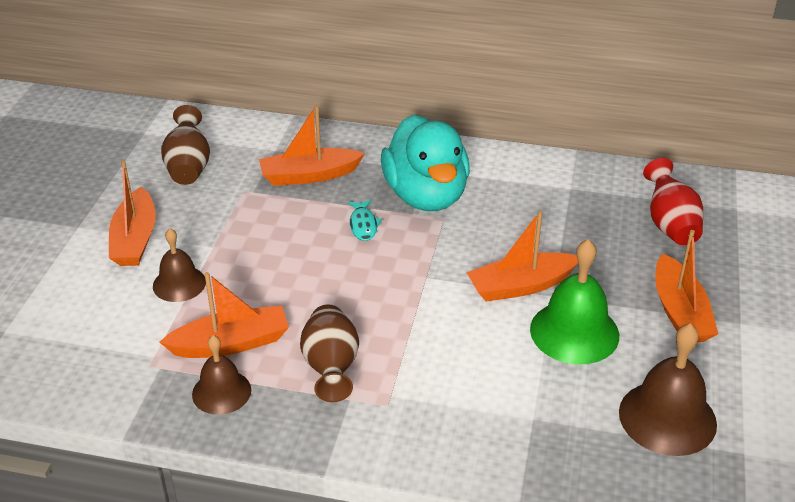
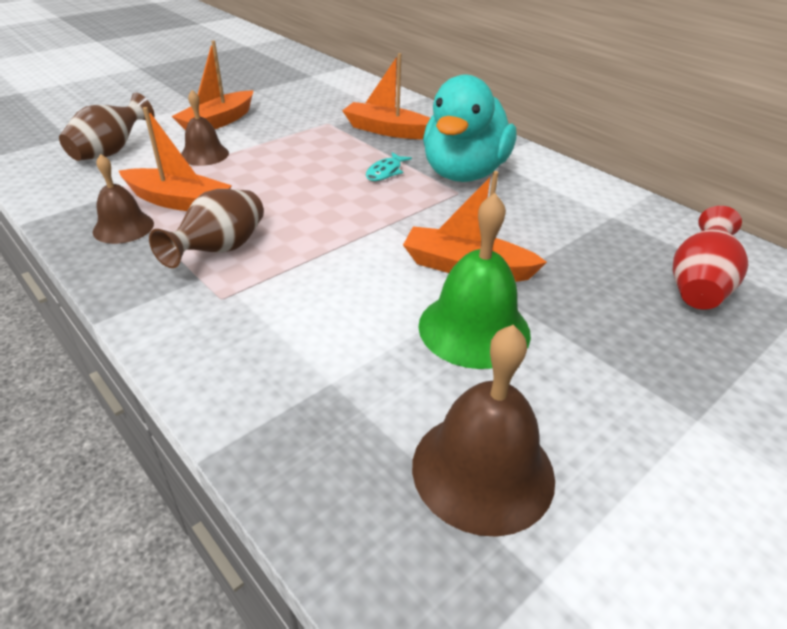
camera: 35 degrees right, 0 degrees up
brown vase [161,105,210,185] -> brown vase moved to [59,93,155,161]
orange boat [655,230,718,342] -> none

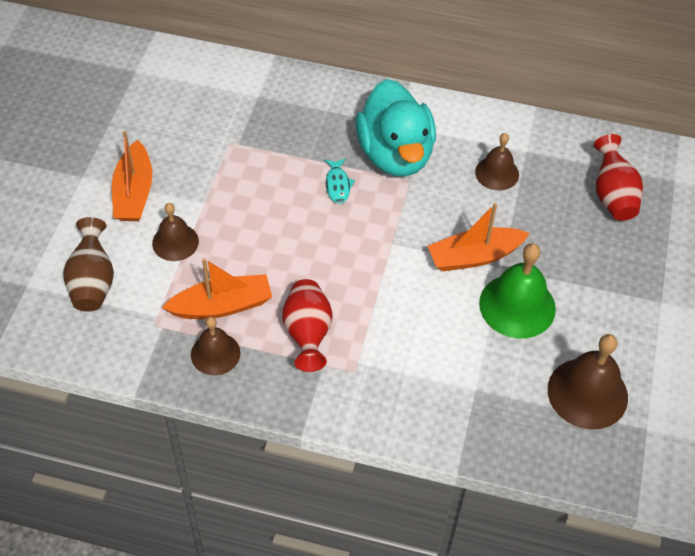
camera: 35 degrees left, 15 degrees up
brown vase [149,189,264,268] -> red vase [282,279,333,372]
orange boat [342,53,430,139] -> none
none -> brown bell [475,133,519,190]

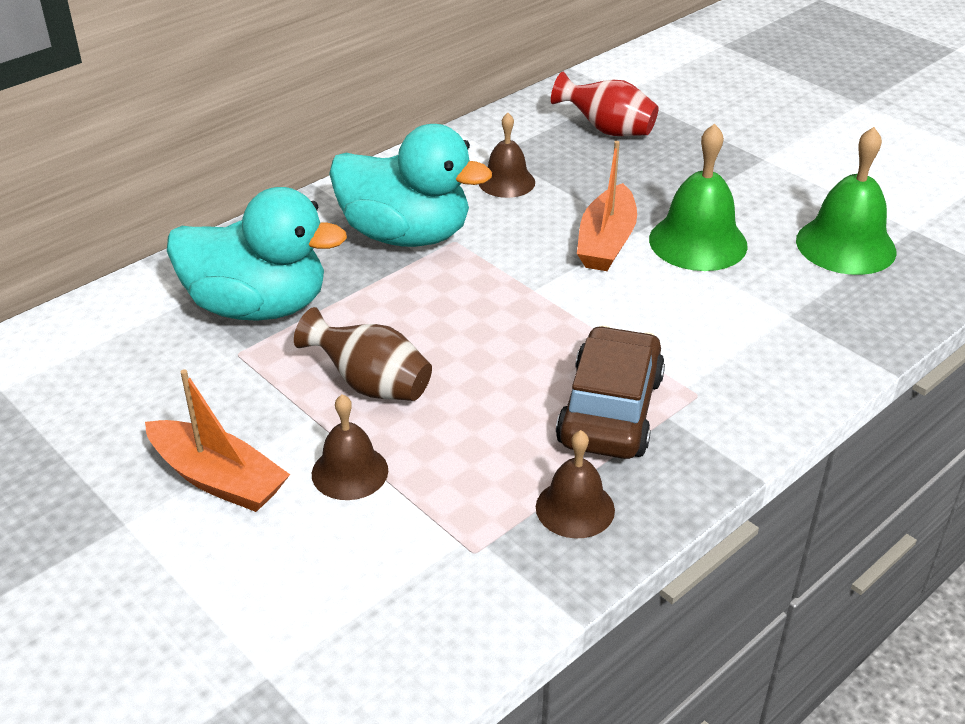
camera: 55 degrees left, 15 degrees down
brown vase [63,217,114,311] -> brown vase moved to [294,307,432,401]
orange boat [162,258,272,319] -> none
red vase [282,279,333,372] -> brown car [556,326,665,459]
turquoise fish [324,158,355,204] -> none
brown bell [548,334,628,430] -> green bell [796,127,896,275]
none -> turquoise duck [167,187,347,321]

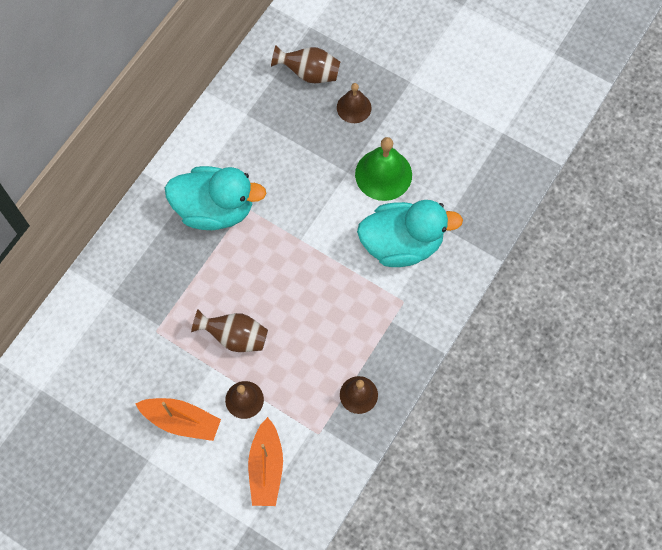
camera: 15 degrees left, 30 degrees up
turquoise duck [167,187,347,321] -> turquoise duck moved to [357,200,463,267]
brown bell [479,113,535,198] -> brown bell moved to [337,83,372,123]
red vase [551,71,659,136] -> brown vase [271,45,340,83]
brown car [556,326,665,459] -> none
orange boat [577,141,637,271] -> orange boat moved to [248,417,283,506]
green bell [796,127,896,275] -> none

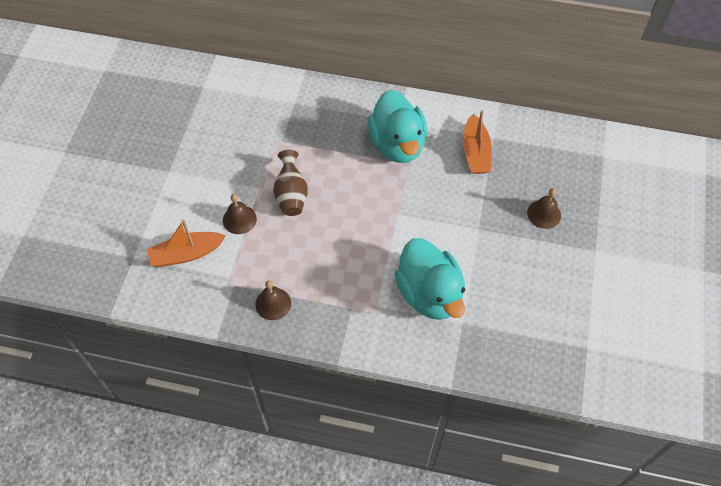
camera: 70 degrees right, 10 degrees down
orange boat [135,398,221,441] -> orange boat moved to [463,110,492,174]
brown vase [271,45,340,83] -> none
green bell [355,137,412,201] -> none

